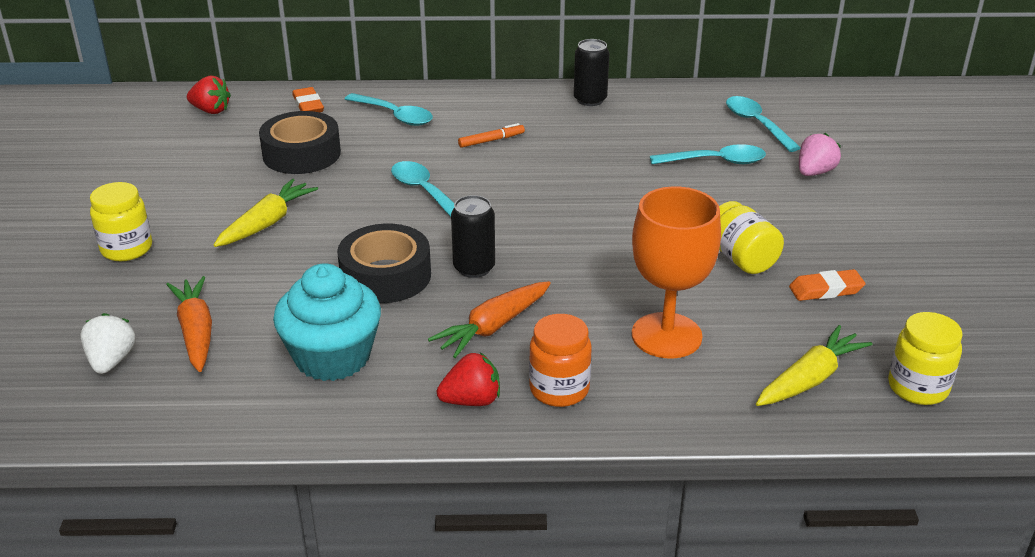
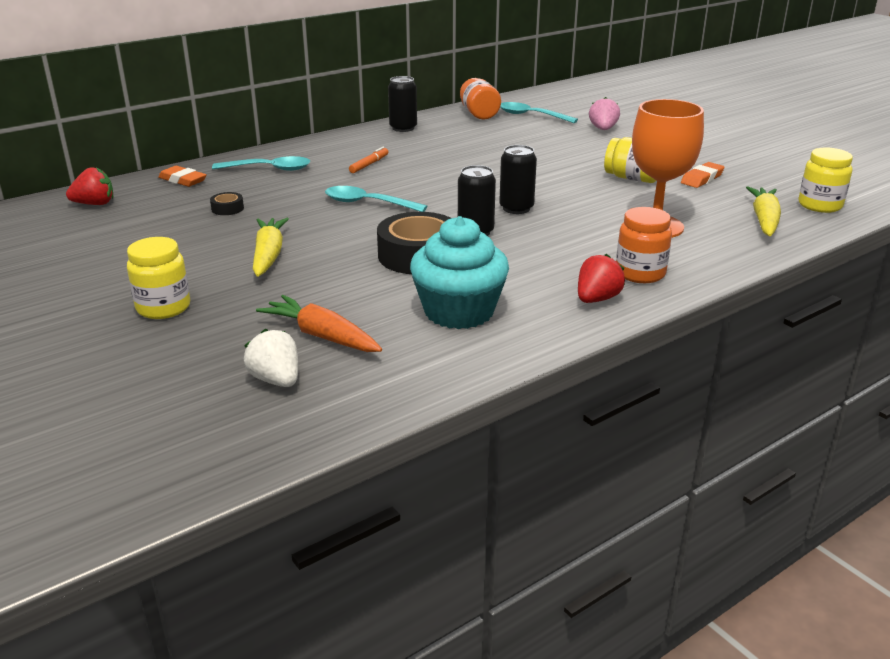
camera: 35 degrees left, 5 degrees down
black tape [259,111,341,174] -> black tape [210,192,244,215], size x0.43
orange carrot [428,281,551,358] -> none
turquoise spoon [650,144,766,164] -> none
none -> orange jar [460,78,501,120]
none -> black can [499,145,537,214]

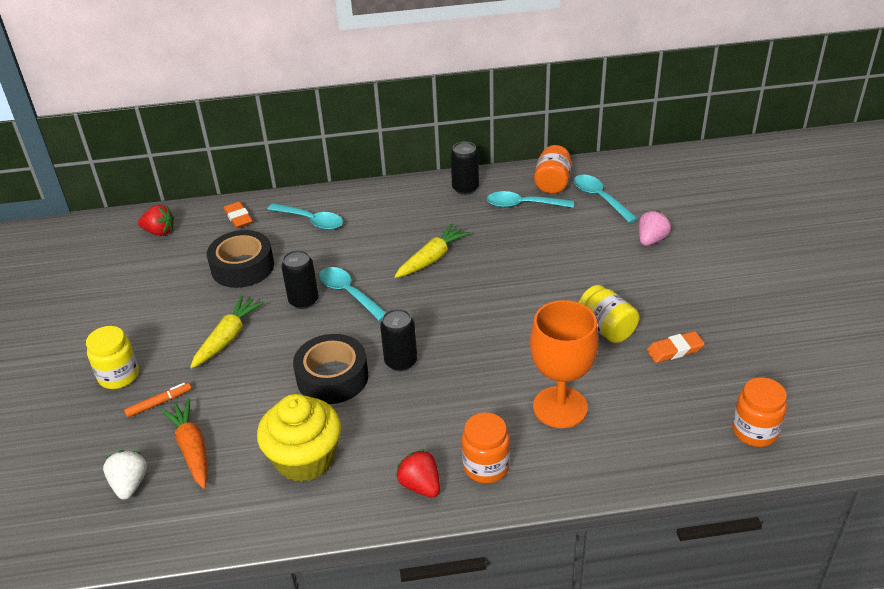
camera: 30 degrees right, 10 degrees up
black tape [210,192,244,215] -> black tape [207,230,274,288], size x2.32
orange marker [349,147,388,173] -> orange marker moved to [124,383,191,418]
turquoise cupcake [410,216,509,329] -> yellow cupcake [257,394,341,482]
black can [499,145,537,214] -> black can moved to [281,250,319,309]
red strawberry [578,253,625,303] -> red strawberry turned 105 degrees counterclockwise [396,449,440,498]
yellow carrot [746,186,781,236] -> yellow carrot moved to [394,224,471,278]
yellow jar [798,148,853,213] -> orange jar [732,377,787,447]
none -> turquoise spoon [487,191,574,208]

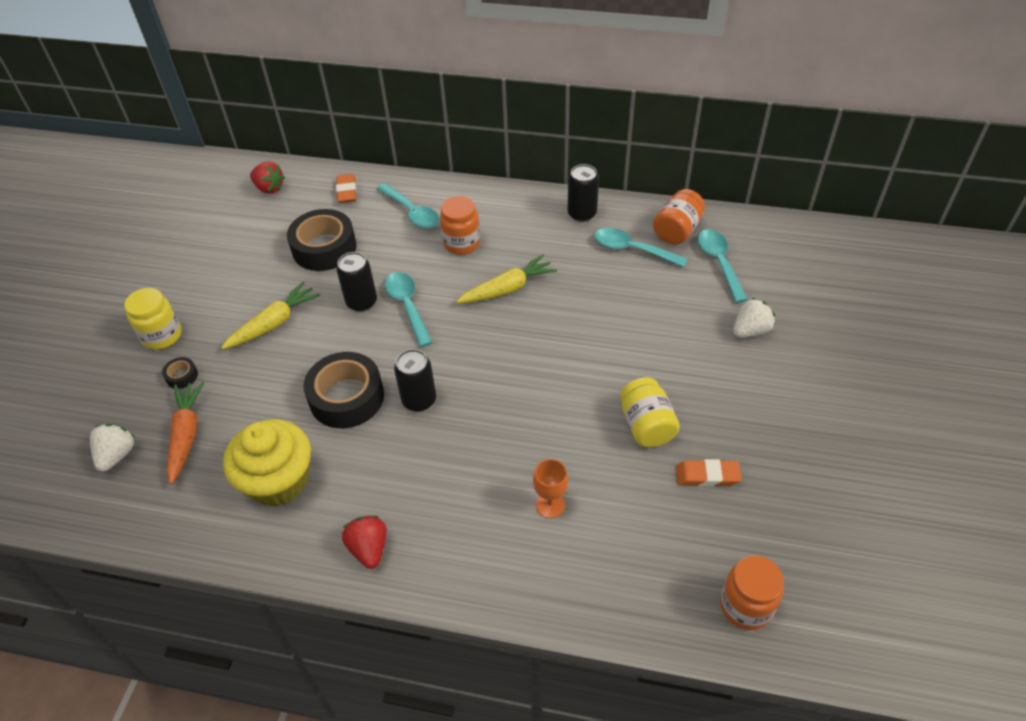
camera: 20 degrees right, 10 degrees up
orange marker [124,383,191,418] -> black tape [162,357,198,389]
orange jar [462,412,510,484] -> orange jar moved to [440,196,480,255]
orange goblet [530,300,599,428] -> orange goblet [533,459,568,518], size x0.48
pink strawberry [639,210,671,246] -> white strawberry [733,298,775,338]

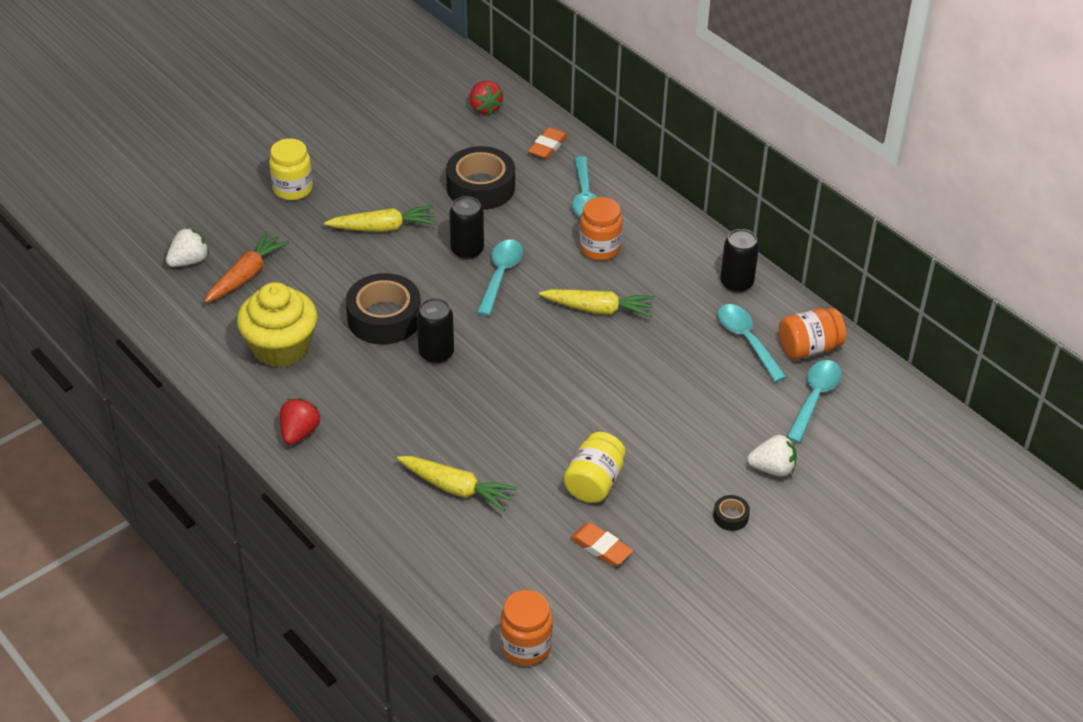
camera: 35 degrees right, 5 degrees down
black tape [162,357,198,389] -> black tape moved to [713,495,750,531]
orange goblet [533,459,568,518] -> yellow carrot [397,456,518,512]

